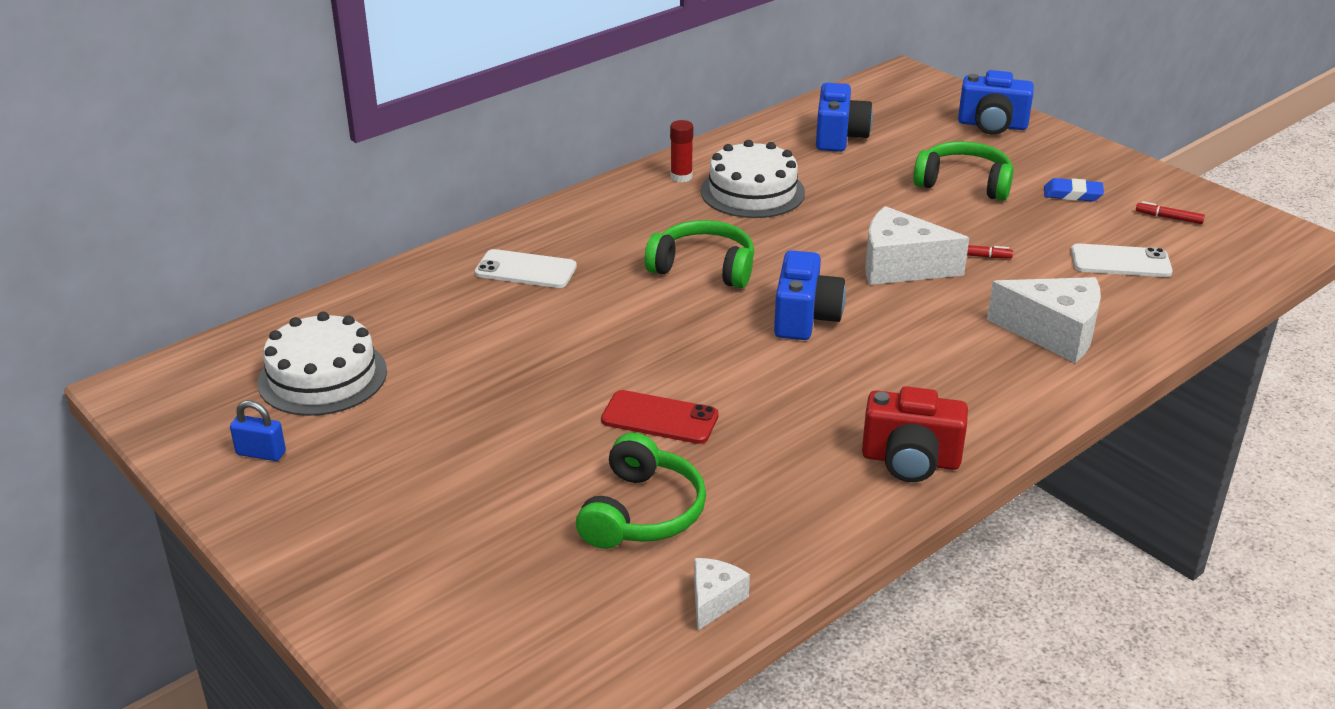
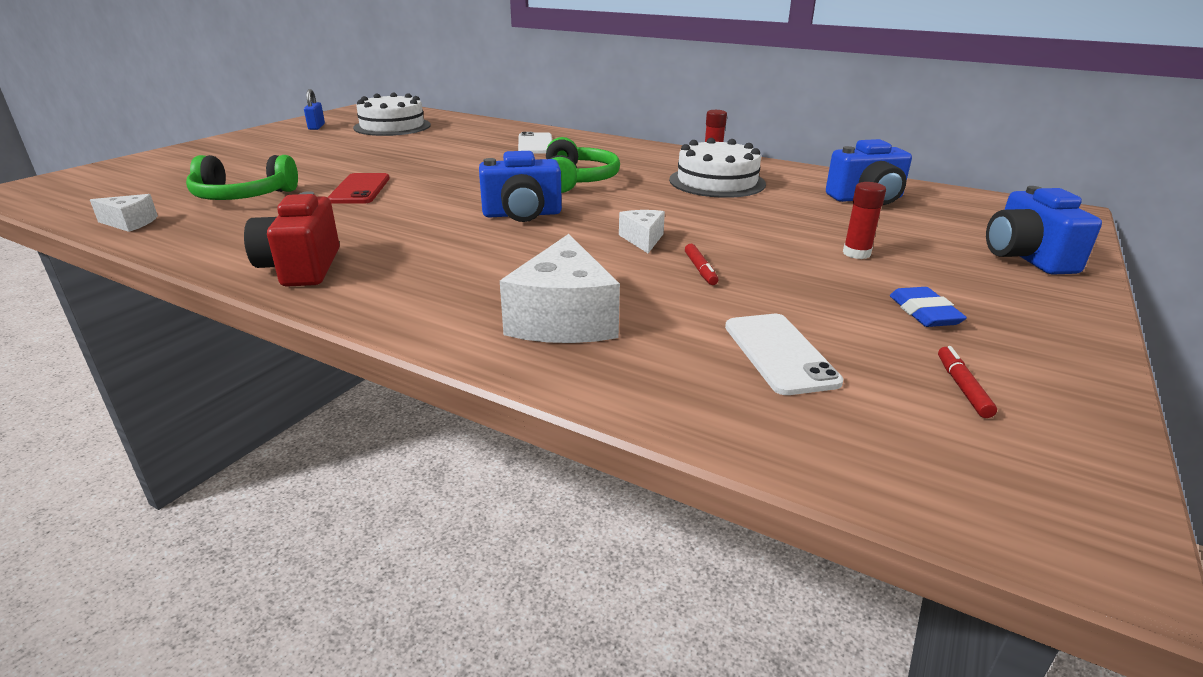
camera: 70 degrees right, 5 degrees down
white cheese [865,206,969,285] -> white cheese [619,210,665,253], size x0.53
green headphones [913,141,1014,201] -> red glue stick [843,182,886,259]

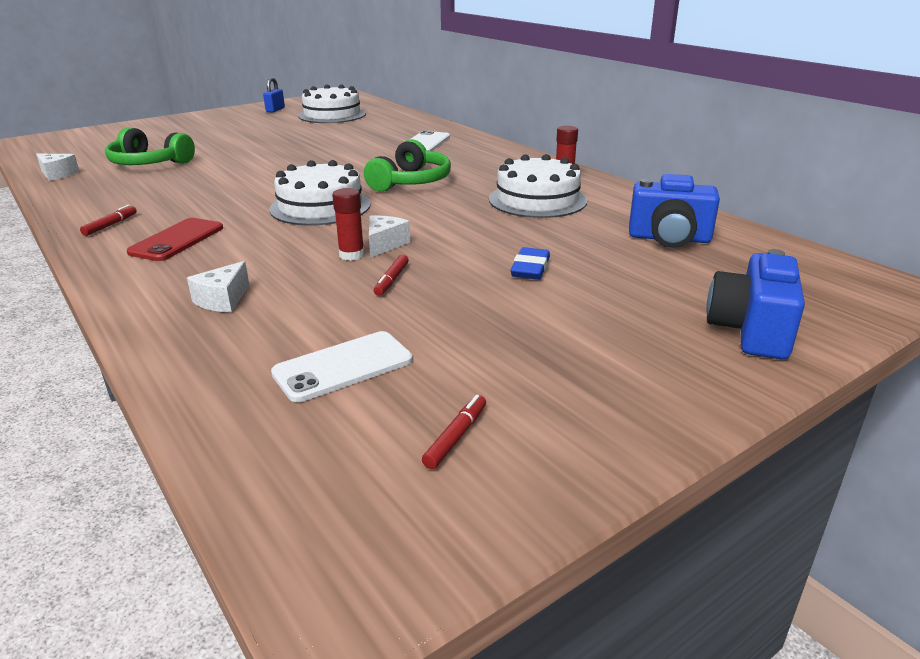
camera: 25 degrees right, 0 degrees up
red camera [244,191,339,287] -> red marker [80,205,137,236]
red phone [328,173,390,204] -> red phone moved to [127,218,223,261]
blue camera [479,151,562,222] -> white cake [269,160,371,225]
white cheese [500,234,620,343] -> white cheese [187,261,249,312], size x0.53
white phone [725,314,843,395] -> white phone turned 45 degrees clockwise [271,331,413,402]
red glue stick [843,182,886,259] -> red glue stick moved to [332,188,365,261]
blue eraser [890,287,967,327] -> blue eraser moved to [510,247,550,280]

